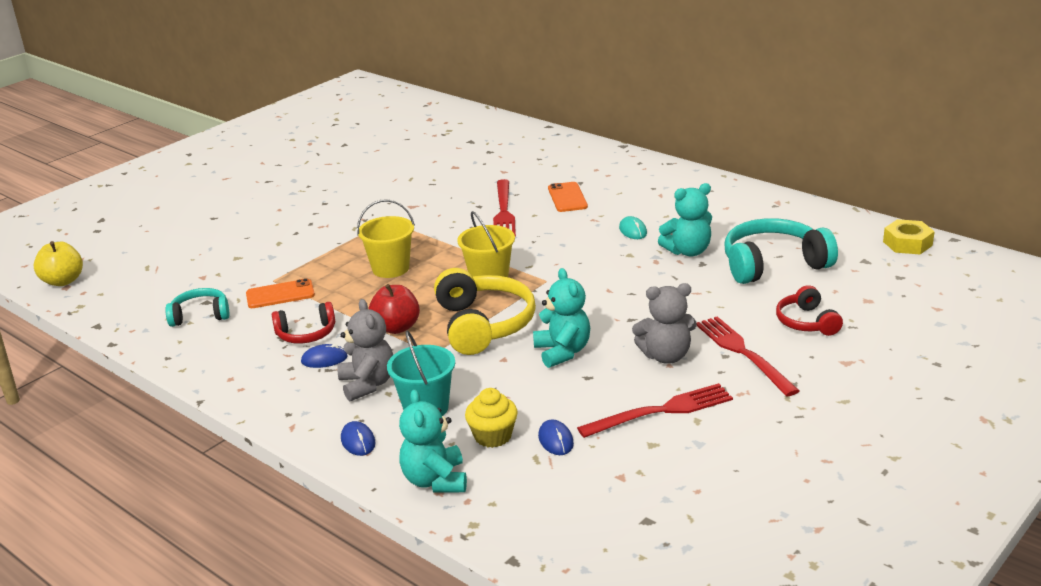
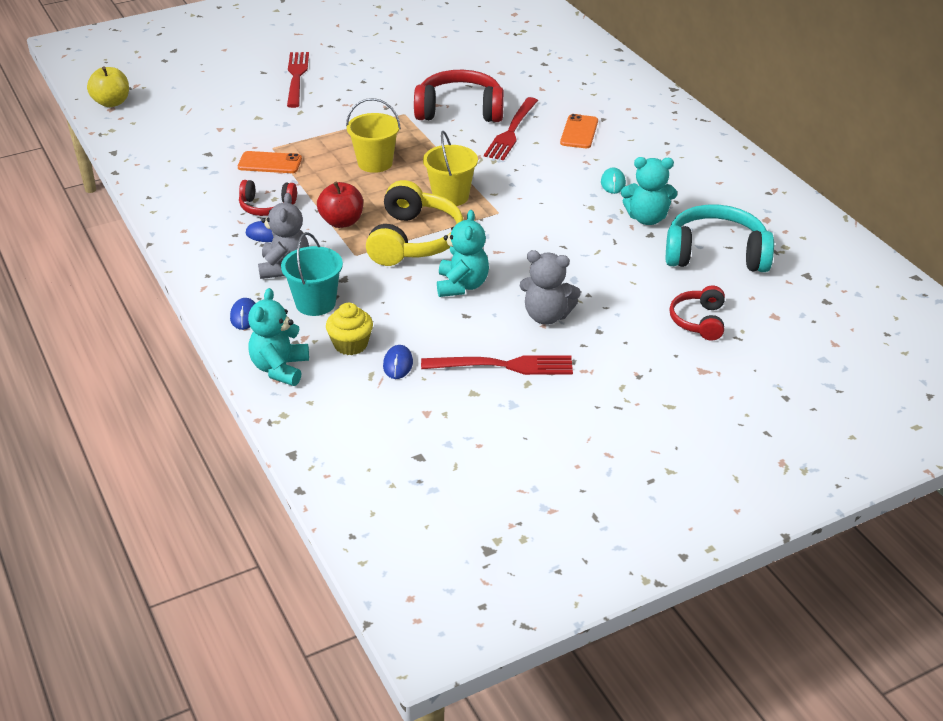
camera: 20 degrees right, 10 degrees up
turquoise headphones [165,288,229,327] -> none
red fork [696,316,800,396] -> red fork moved to [287,52,309,108]
yellow nut [883,219,935,254] -> none
none -> red headphones [414,70,504,122]

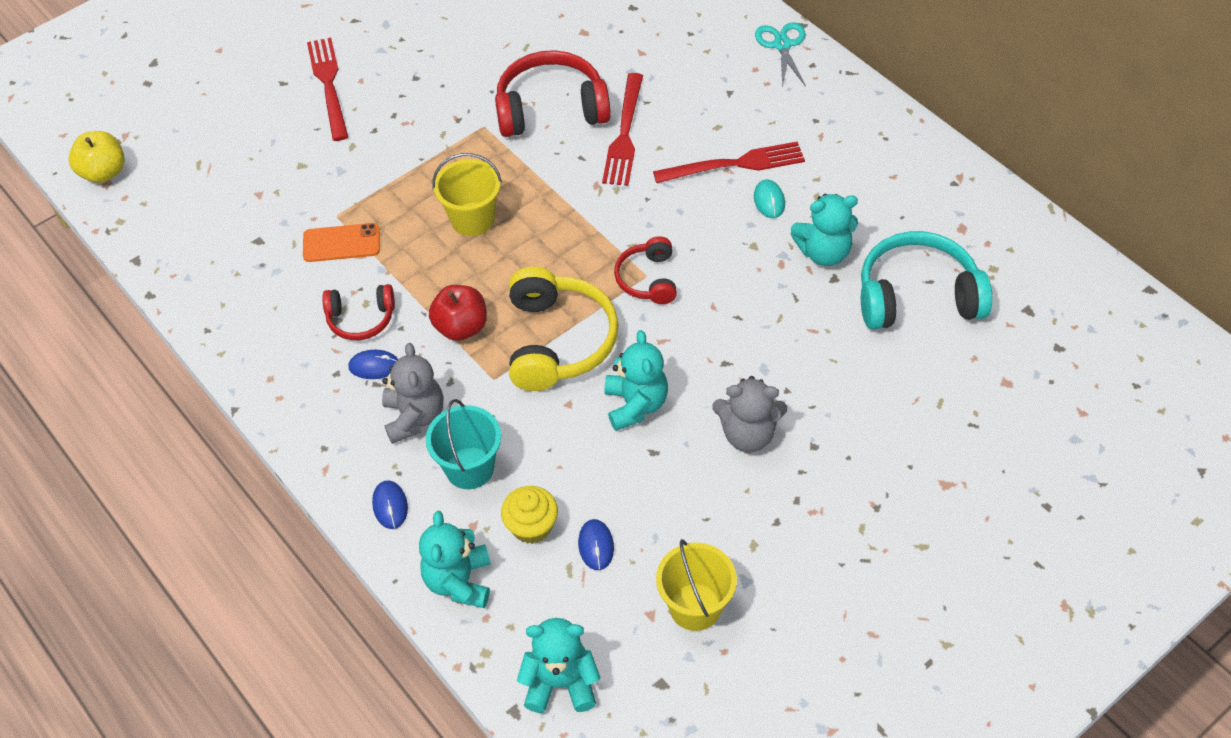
camera: 10 degrees left, 15 degrees up
red fork [421,355,573,375] -> red fork moved to [653,141,805,183]
yellow bucket [423,131,478,206] -> yellow bucket moved to [656,539,737,631]
orange phone [560,114,598,148] -> none
red headphones [669,286,725,340] -> red headphones moved to [614,236,677,304]
none -> turquoise teddy bear [517,618,600,713]
none -> turquoise scissors [755,22,806,88]

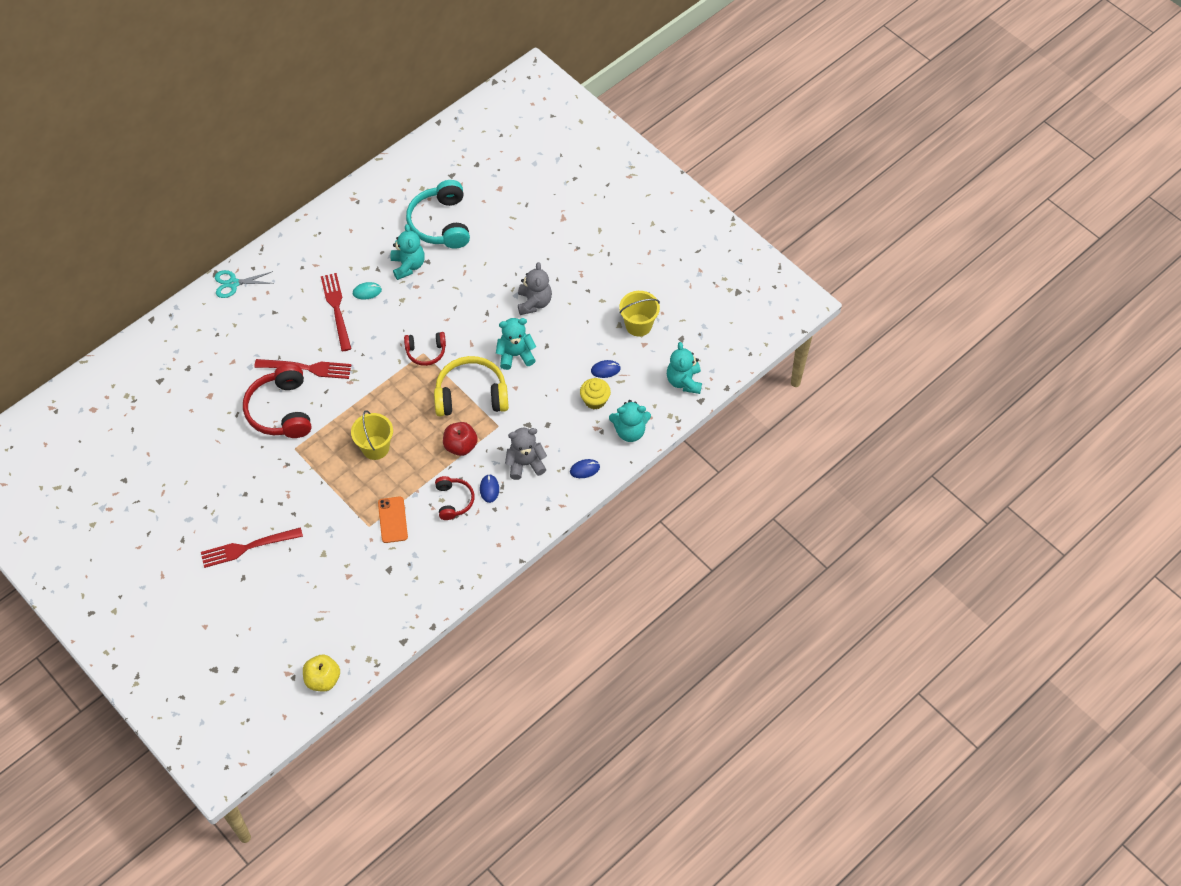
camera: 95 degrees left, 5 degrees up
turquoise bucket [426,399,501,489] -> none

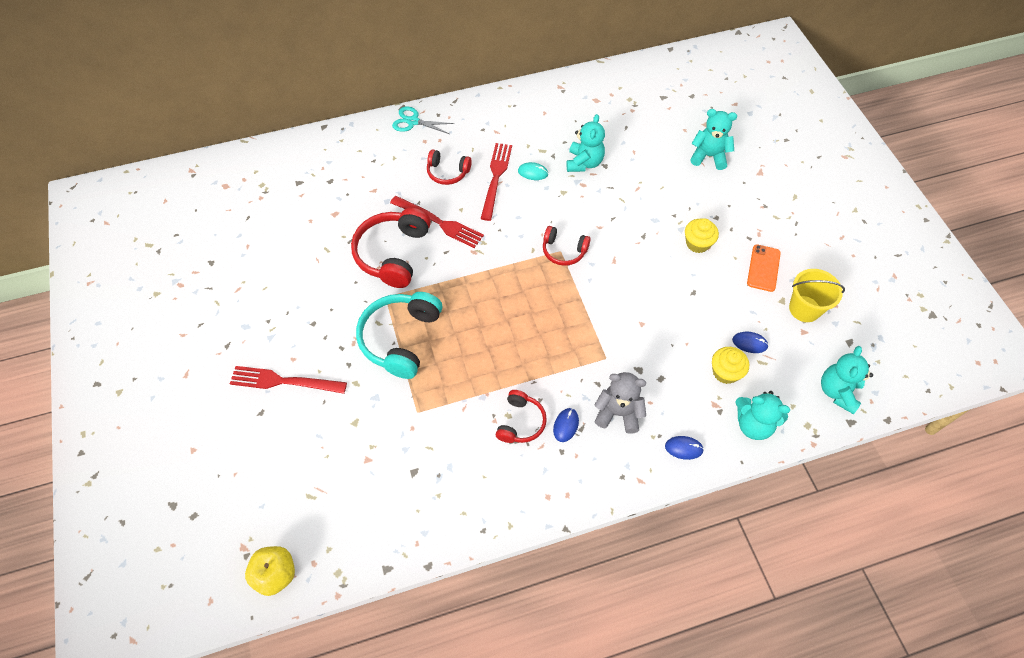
camera: 25 degrees right, 0 degrees up
yellow bucket [351,410,393,460] -> none
orange phone [378,496,408,543] -> orange phone moved to [747,244,781,292]
turquoise headphones [406,180,470,249] -> turquoise headphones moved to [356,292,442,379]
yellow headphones [434,356,509,417] -> none
red apple [443,422,478,456] -> none
turquoise teddy bear [496,318,536,370] -> turquoise teddy bear moved to [690,109,737,170]
grey teddy bear [518,262,552,315] -> yellow cupcake [685,218,719,253]
none -> red headphones [427,149,472,185]

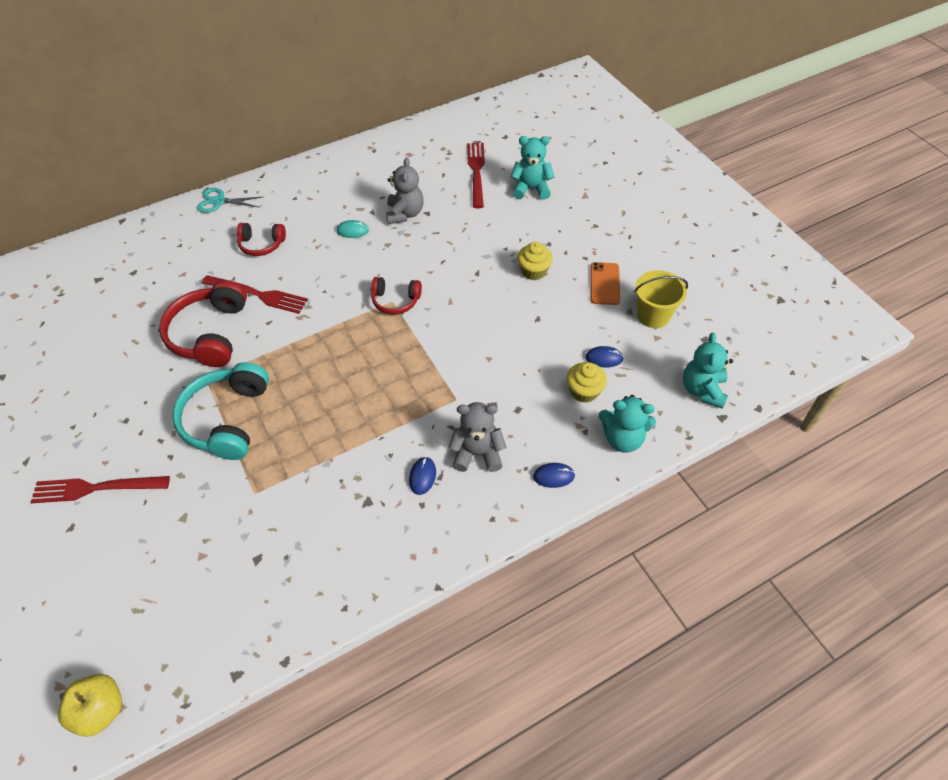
camera: 10 degrees left, 5 degrees down
red fork [481,143,512,221] -> red fork moved to [467,143,485,208]
red headphones [496,390,547,443] -> none
turquoise teddy bear [567,114,605,172] -> grey teddy bear [386,157,424,224]

